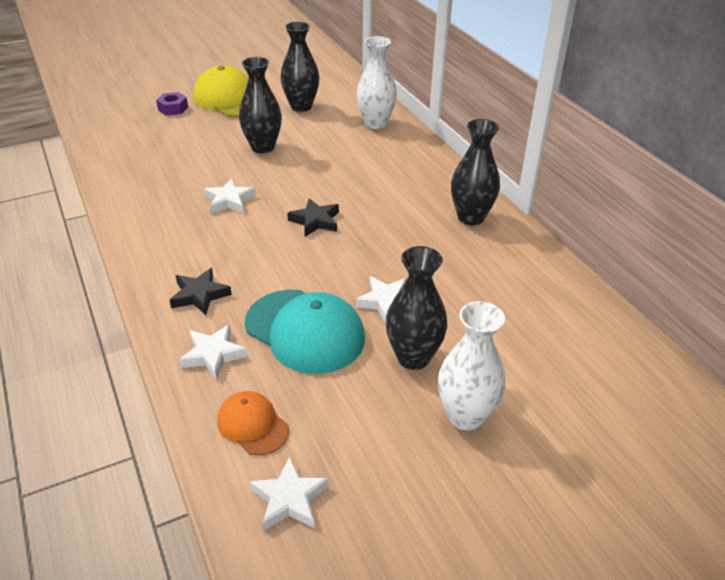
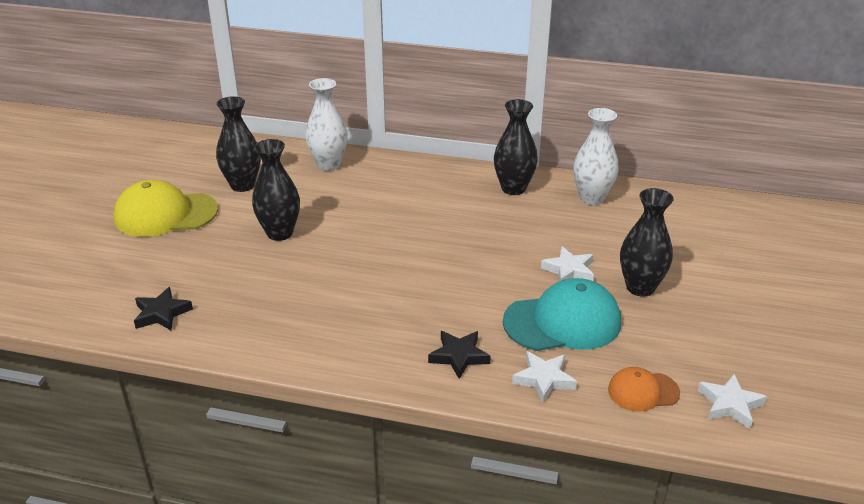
camera: 50 degrees left, 5 degrees down
purple nut [156,92,188,116] -> none
white star [204,179,256,214] -> none
black star [287,198,339,237] -> black star moved to [134,287,193,331]
white vase [438,301,506,431] -> white vase moved to [573,108,619,205]

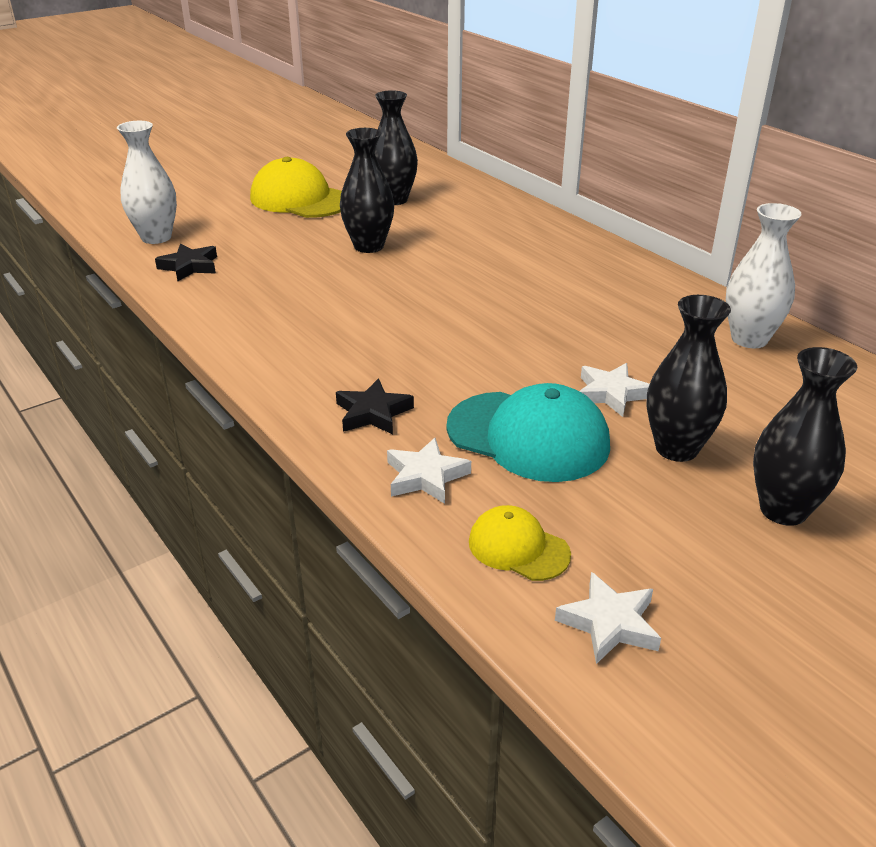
camera: 40 degrees right, 0 degrees up
white vase [305,78,348,171] -> white vase moved to [117,121,177,244]
black vase [494,99,538,195] -> black vase moved to [753,347,857,526]
orange cap [608,367,680,412] -> yellow cap [469,505,571,581]

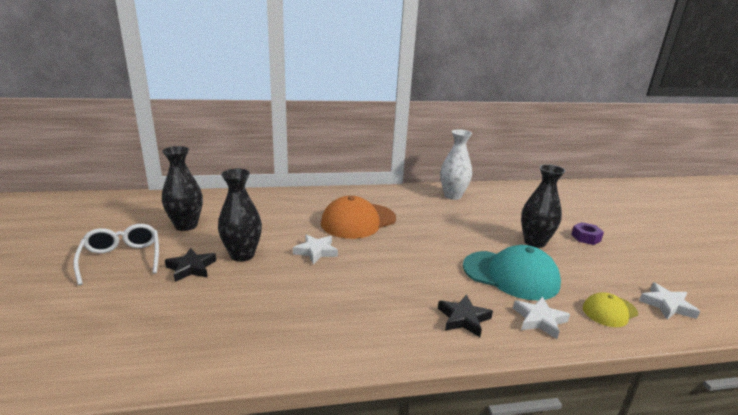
camera: 65 degrees left, 10 degrees down
white vase [117,121,177,244] -> none
black star [155,243,217,281] -> black star moved to [165,248,216,282]
yellow cap [250,157,342,218] -> white glasses [73,224,159,285]
turquoise cap [446,383,610,482] -> turquoise cap turned 60 degrees clockwise [463,245,561,300]
white star [580,363,650,417] -> white star moved to [293,234,338,264]
black vase [753,347,857,526] -> purple nut [571,222,604,245]
none -> orange cap [321,196,396,239]

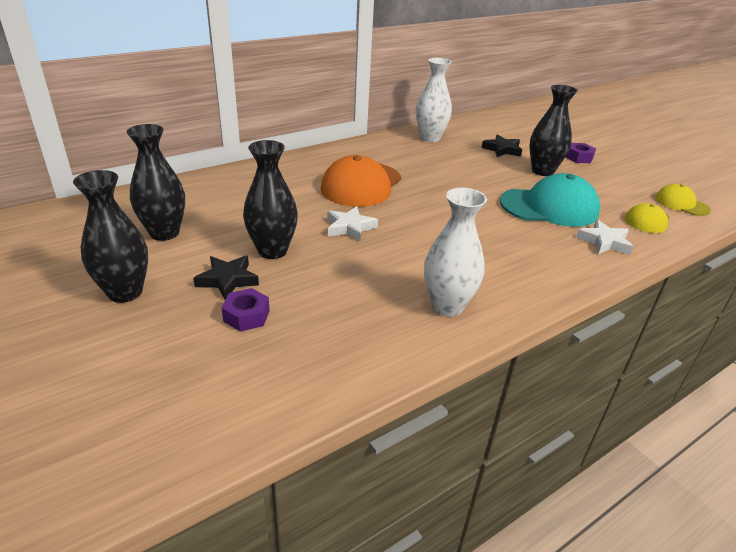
camera: 25 degrees left, 10 degrees up
white glasses [73,224,159,285] -> black vase [73,170,148,303]
black star [438,295,493,337] -> black star moved to [482,135,522,157]
white star [639,282,700,320] -> yellow cap [655,184,711,216]
none -> purple nut [222,288,270,332]
none -> white vase [424,188,487,316]

